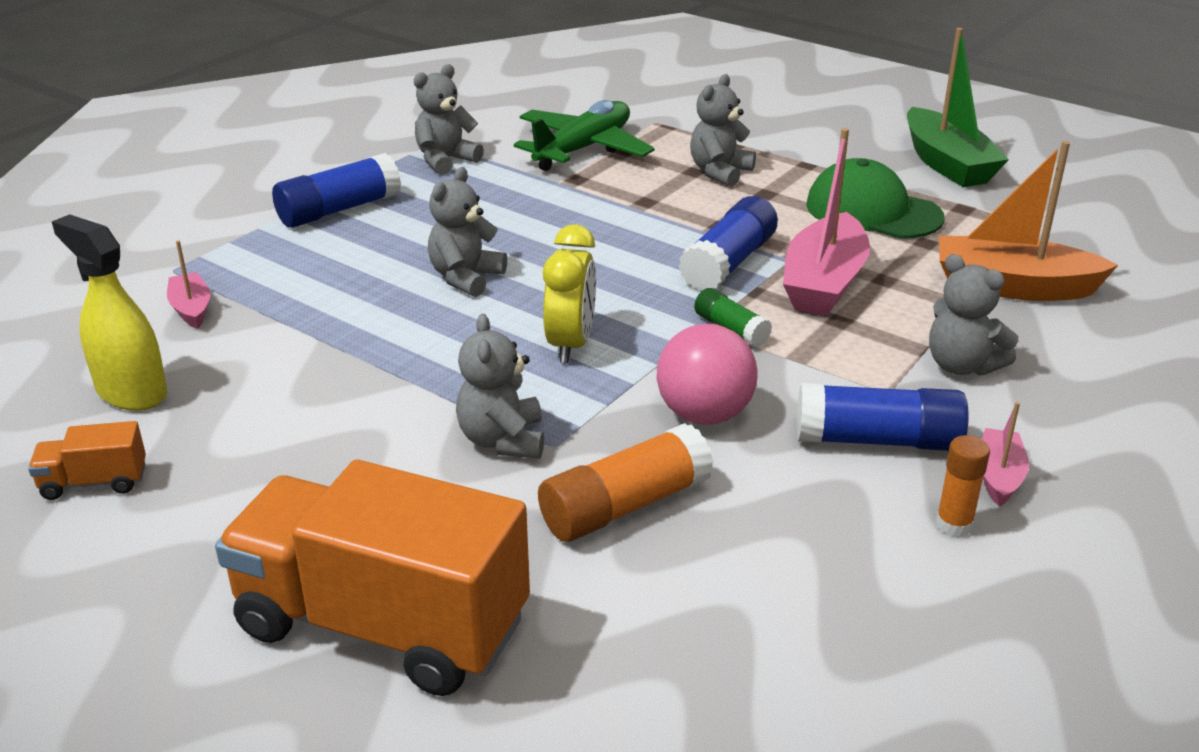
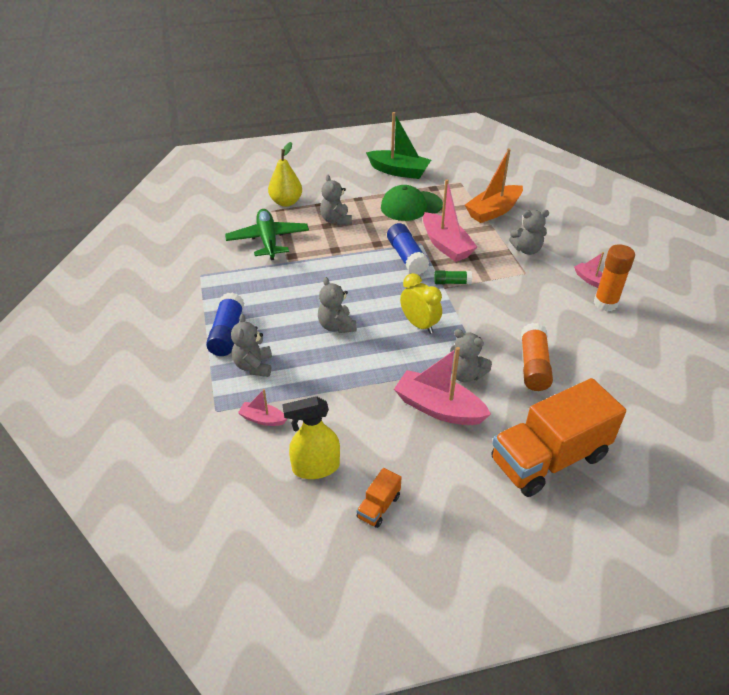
camera: 50 degrees left, 10 degrees up
grey teddy bear [414,64,484,175] -> grey teddy bear moved to [231,314,272,377]
pink ball [657,324,758,425] -> none
blue glue stick [797,383,969,451] -> none
orange glue stick [935,435,990,537] -> orange glue stick [594,245,635,311], size x1.73
none -> yellow pear [268,142,302,207]
none -> pink boat [394,347,491,425]

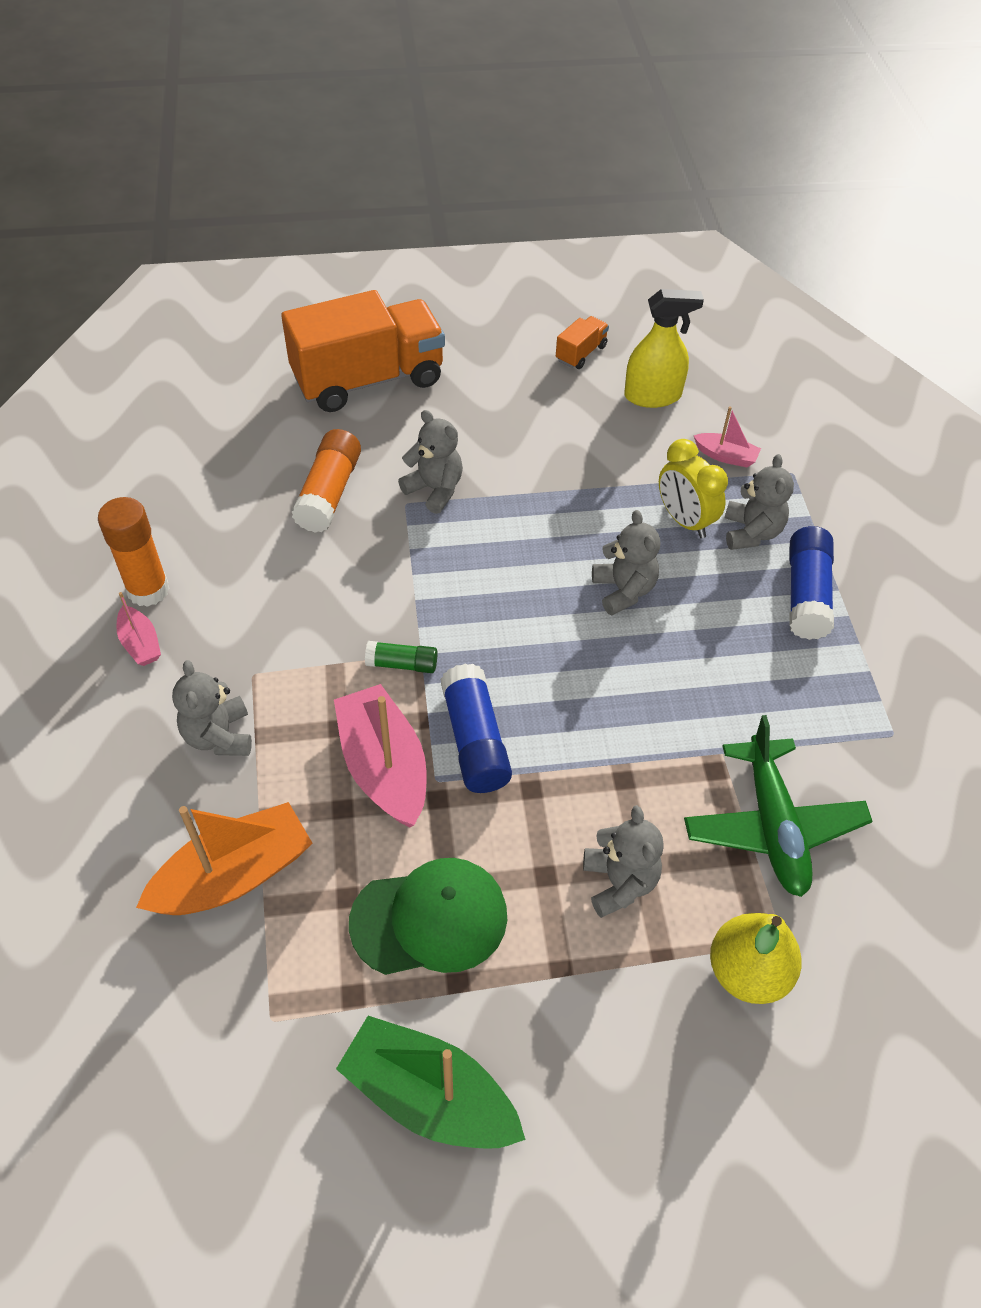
camera: 175 degrees left, 10 degrees up
pink boat [394,347,491,425] -> none
yellow clock [400,273,442,334] -> yellow clock moved to [659,439,728,538]
grey teddy bear [509,210,549,255] -> grey teddy bear turned 105 degrees counterclockwise [172,660,252,756]

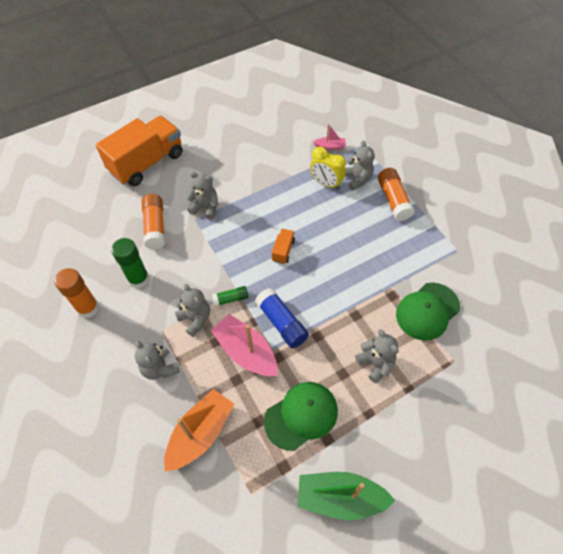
camera: 20 degrees left, 5 degrees up
pink boat [116,592,161,666] -> none
orange truck [556,316,609,369] -> orange truck moved to [272,229,295,264]
grey teddy bear [592,510,660,615] -> grey teddy bear moved to [175,284,210,337]
yellow spray bottle [624,289,704,408] -> none
green plane [684,715,872,897] -> green cap [396,283,460,341]
yellow pear [710,913,802,1004] -> none
blue glue stick [789,526,834,640] -> orange glue stick [378,168,415,221]
none -> green glue stick [111,238,149,288]

